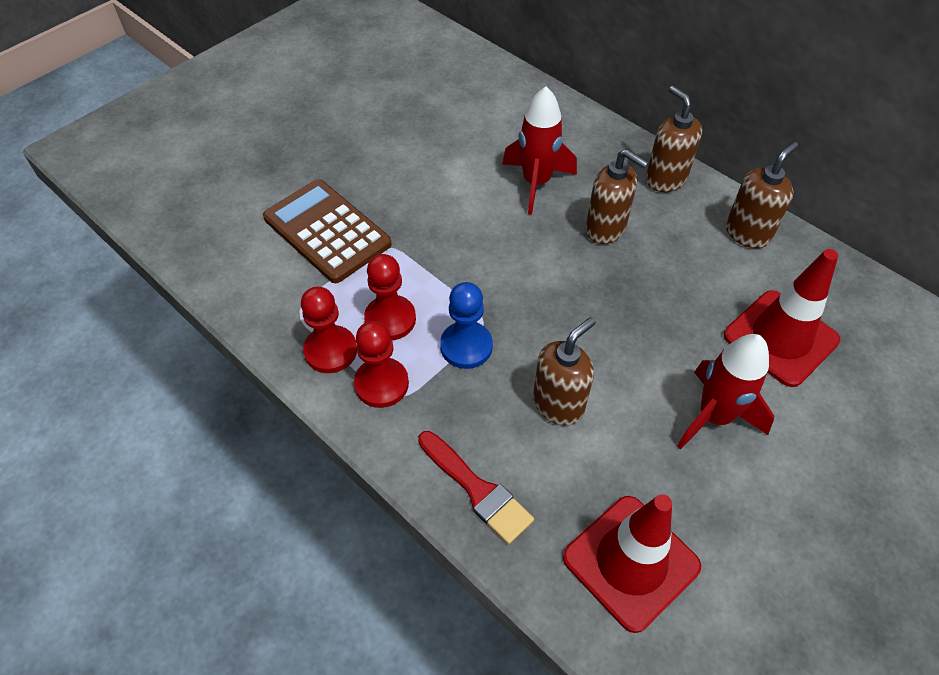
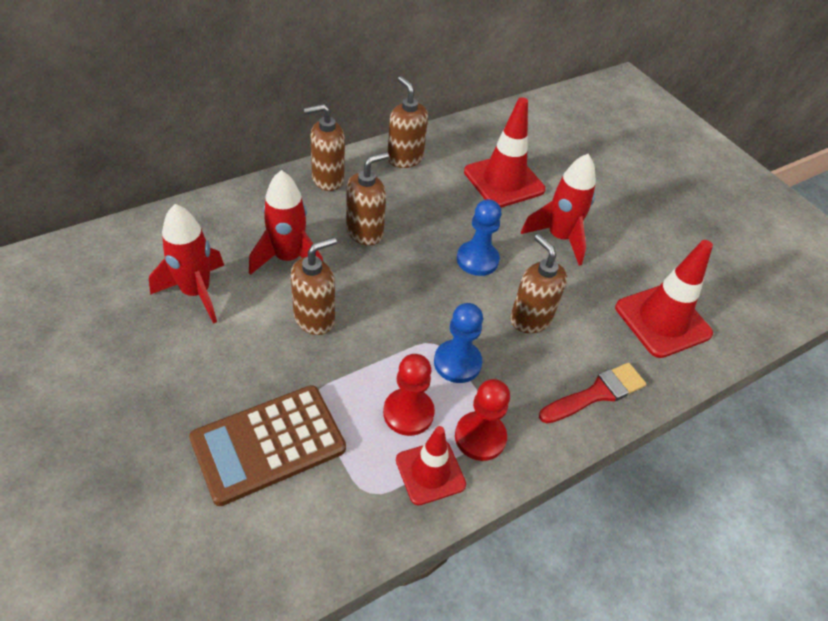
camera: 80 degrees left, 5 degrees down
red pawn [301,287,357,373] -> red traffic cone [396,426,466,505]
none -> red rocket [149,204,224,324]
none -> brown soap dispenser [291,237,337,335]
none -> blue pawn [457,199,502,276]

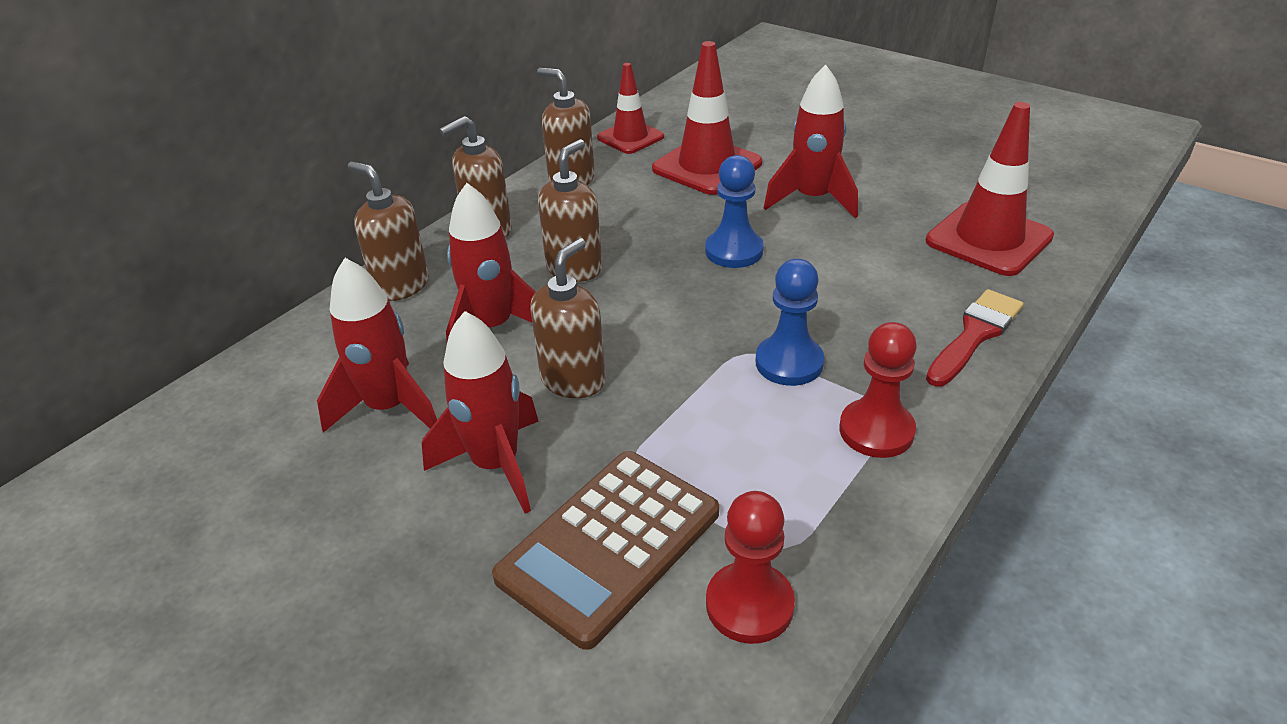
camera: 15 degrees left, 10 degrees down
red pawn [383,354,435,436] -> red pawn moved to [706,491,795,644]
red traffic cone [396,426,466,505] -> red traffic cone moved to [597,63,664,154]
brown soap dispenser [510,234,567,333] -> brown soap dispenser moved to [348,161,429,301]
none -> red rocket [422,311,539,514]

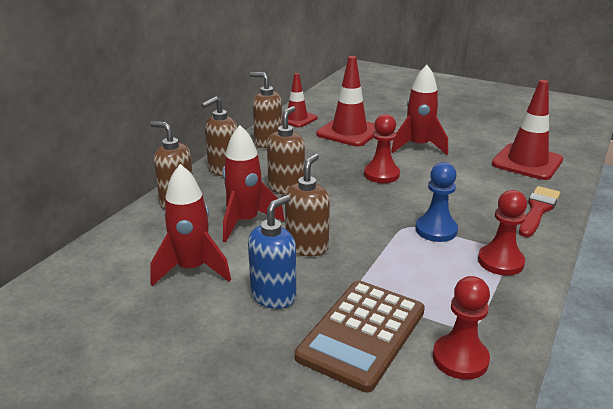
camera: 10 degrees left, 10 degrees down
red rocket [422,311,539,514] -> blue soap dispenser [248,195,296,309]
blue pawn [705,155,764,268] -> red pawn [364,114,400,183]

